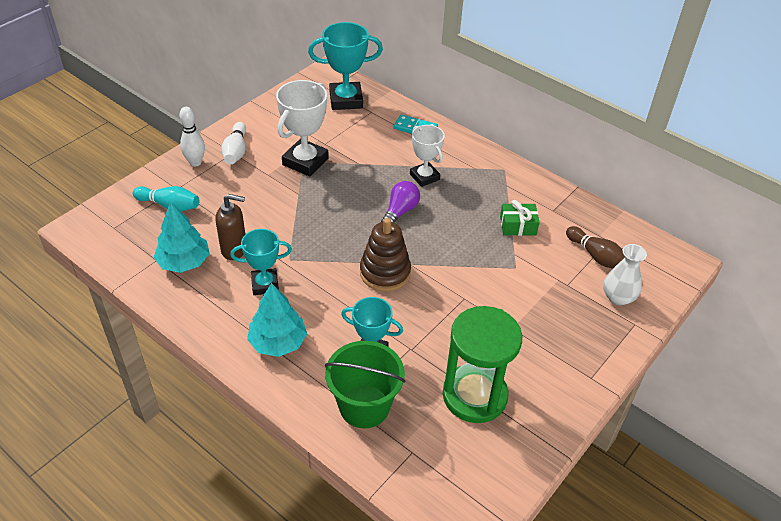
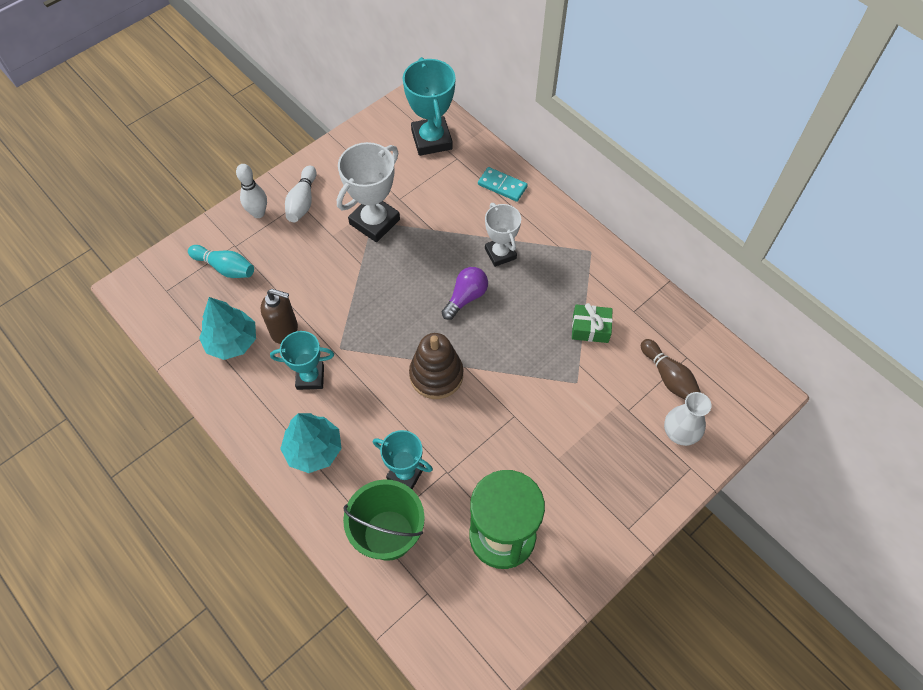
camera: 10 degrees right, 15 degrees up
turquoise trophy [308,22,383,110] -> turquoise trophy turned 75 degrees clockwise [403,57,456,156]

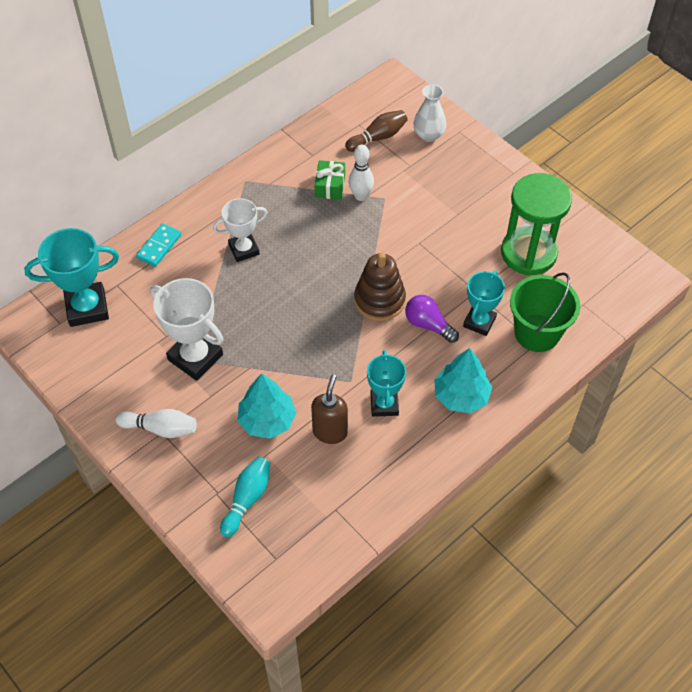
camera: 90 degrees left, 5 degrees down
turquoise tree [199,297,256,360] -> turquoise tree moved to [237,373,297,439]
white bowling pin [236,164,267,218] -> white bowling pin moved to [349,145,374,201]
purple light bulb [442,267,488,320] -> purple light bulb moved to [405,295,459,343]

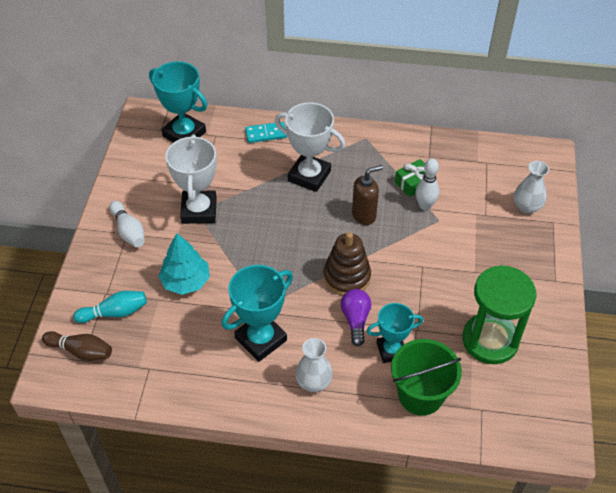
camera: 50 degrees right, 5 degrees down
white trophy [213,198,268,262] -> white trophy [275,102,346,192], size x1.53
brown soap dispenser [311,374,348,444] -> brown soap dispenser moved to [352,165,383,225]
brown bowling pin [345,110,408,152] -> brown bowling pin moved to [42,331,112,361]
turquoise trophy [367,350,406,417] -> turquoise trophy [222,265,293,362], size x1.53
turquoise tree [434,348,492,413] -> white vase [296,338,333,392]

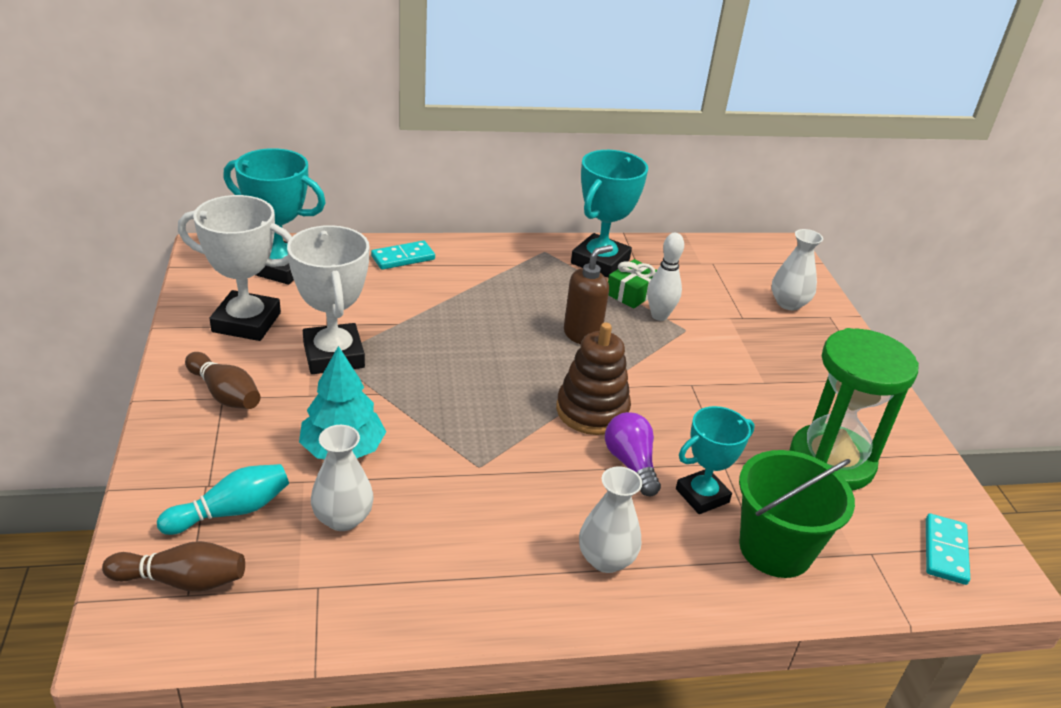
camera: 20 degrees left, 15 degrees down
white bowling pin [109,201,145,247] -> brown bowling pin [185,352,260,409]
turquoise trophy [222,265,293,362] -> turquoise trophy moved to [571,150,648,278]
white trophy [275,102,346,192] -> white trophy moved to [178,195,292,341]
none -> white vase [311,425,374,531]
none -> turquoise domino [926,513,970,585]

